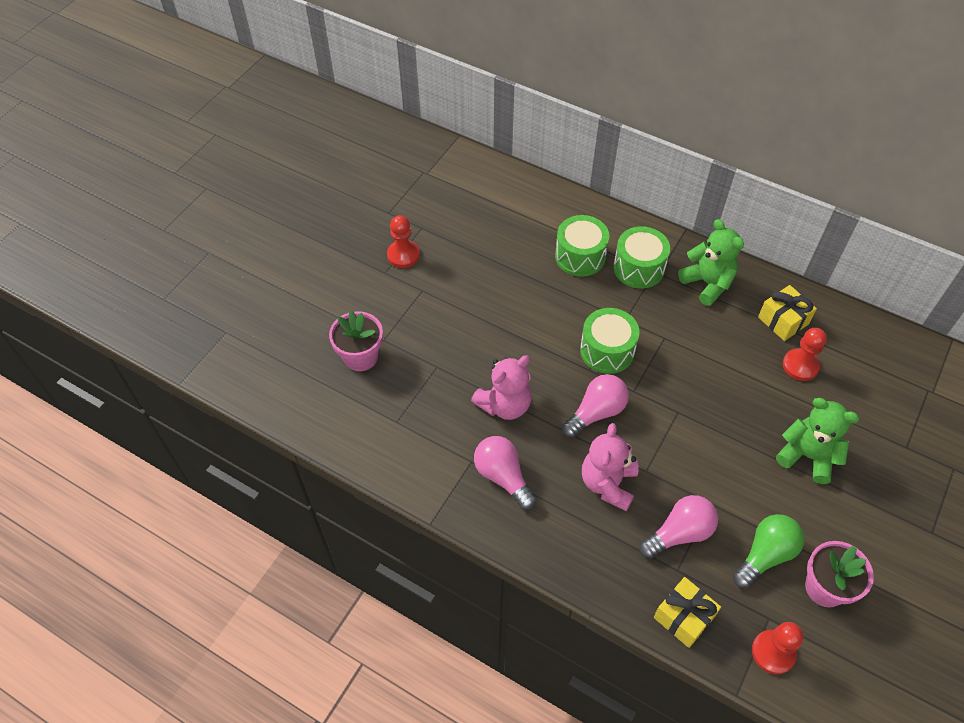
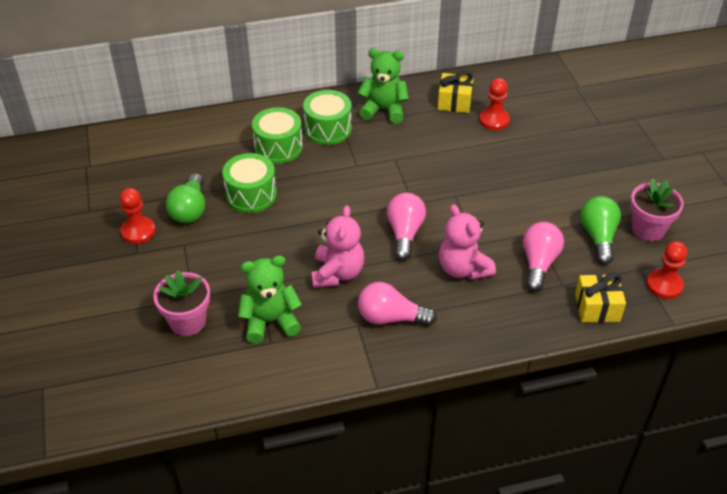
camera: 45 degrees left, 10 degrees down
green drum [580,308,640,374] -> green drum moved to [222,153,277,213]
green teddy bear [776,398,859,484] -> green teddy bear moved to [238,255,301,343]
none -> green light bulb [166,173,205,223]

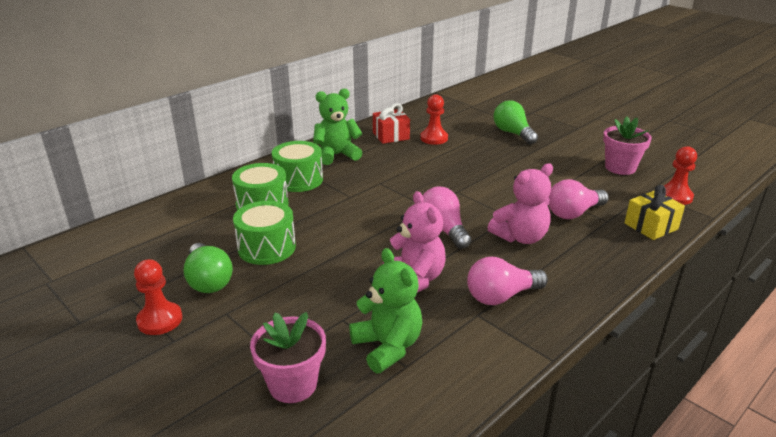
camera: 30 degrees left, 15 degrees down
green teddy bear [238,255,301,343] -> green teddy bear turned 105 degrees clockwise [349,248,423,373]
yellow gift [438,71,474,113] -> red gift [373,103,410,144]
pink teddy bear [439,204,496,280] -> pink teddy bear turned 60 degrees counterclockwise [488,163,553,244]
pink light bulb [523,222,564,292] -> pink light bulb turned 105 degrees counterclockwise [549,179,609,219]
green light bulb [580,196,621,265] -> green light bulb moved to [493,100,538,144]

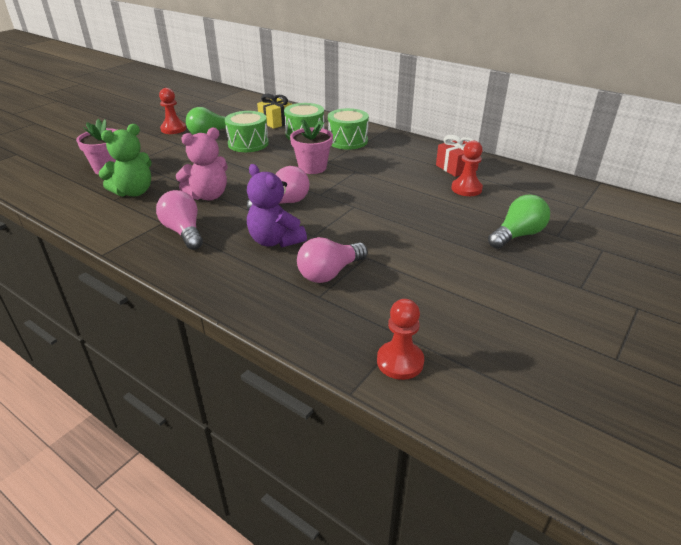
camera: 80 degrees right, 5 degrees up
green teddy bear [313,89,362,165] -> none
pink teddy bear [488,163,553,244] -> purple teddy bear [247,164,307,248]
pink light bulb [549,179,609,219] -> pink light bulb turned 90 degrees counterclockwise [297,237,368,283]
pink flower pot [603,117,652,175] -> pink flower pot moved to [290,119,333,174]
yellow gift [624,185,685,240] -> yellow gift moved to [257,94,292,129]

